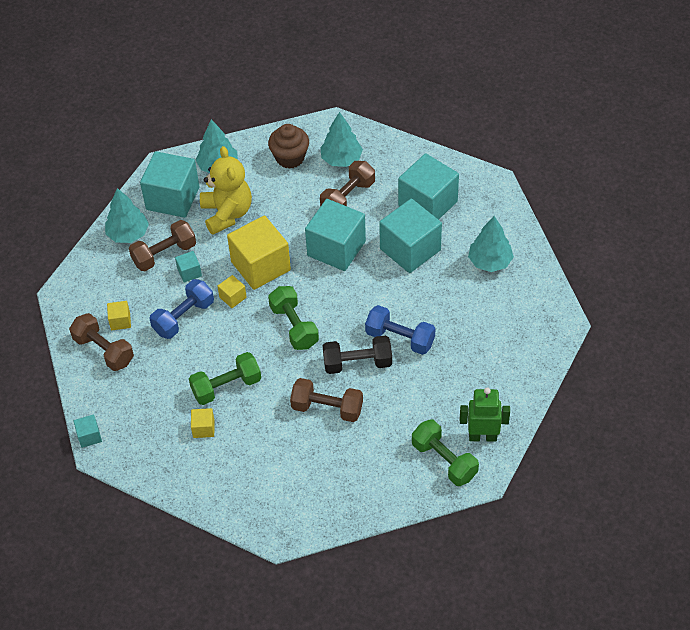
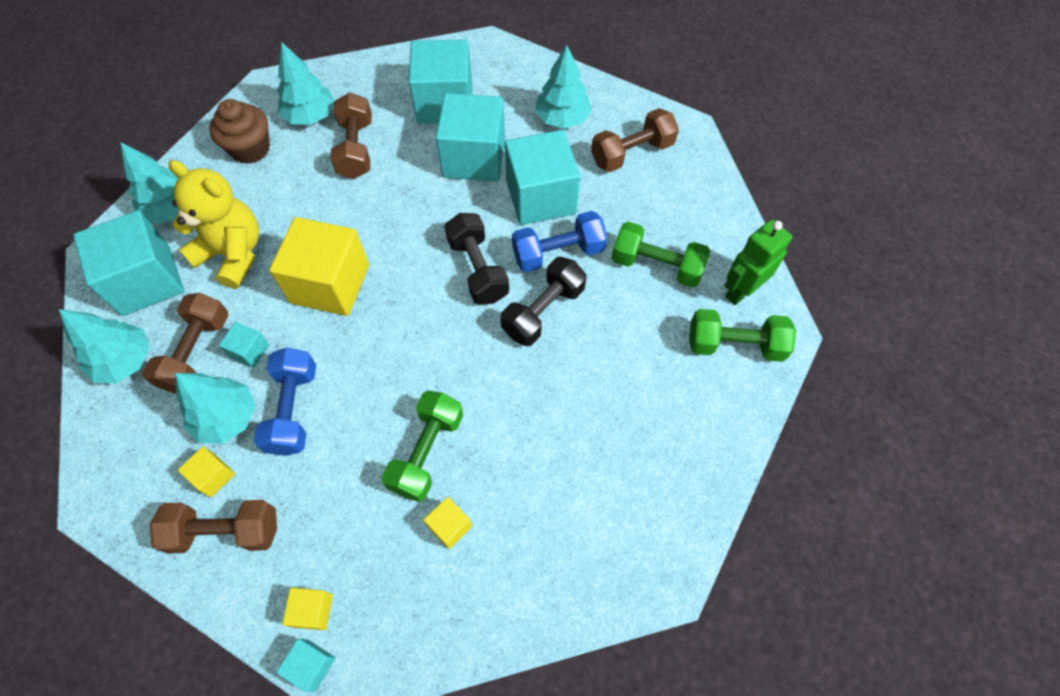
camera: 45 degrees left, 10 degrees up
yellow cube [218,275,247,308] -> yellow cube moved to [282,588,333,630]
green dumbbell [268,286,319,350] -> green dumbbell moved to [612,222,711,287]
brown dumbbell [290,378,363,422] -> brown dumbbell moved to [591,108,679,172]
turquoise cube [305,199,366,271] -> turquoise cube moved to [505,130,580,225]
none -> turquoise tree [175,373,255,444]
none -> black dumbbell [444,213,509,304]

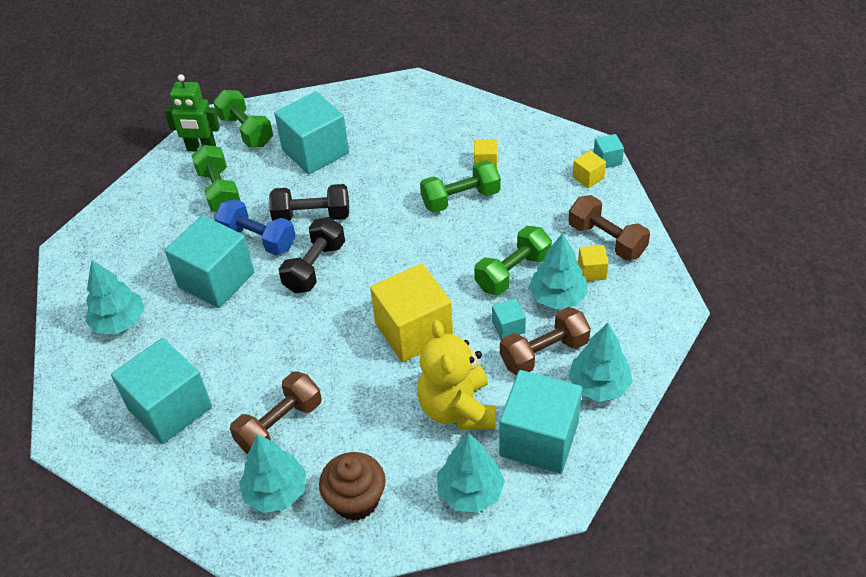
camera: 130 degrees left, 15 degrees down
blue dumbbell [254,348,316,456] -> green dumbbell [474,226,552,295]
turquoise cube [436,93,505,182] -> turquoise cube moved to [274,91,349,174]
brown dumbbell [591,108,679,172] -> none

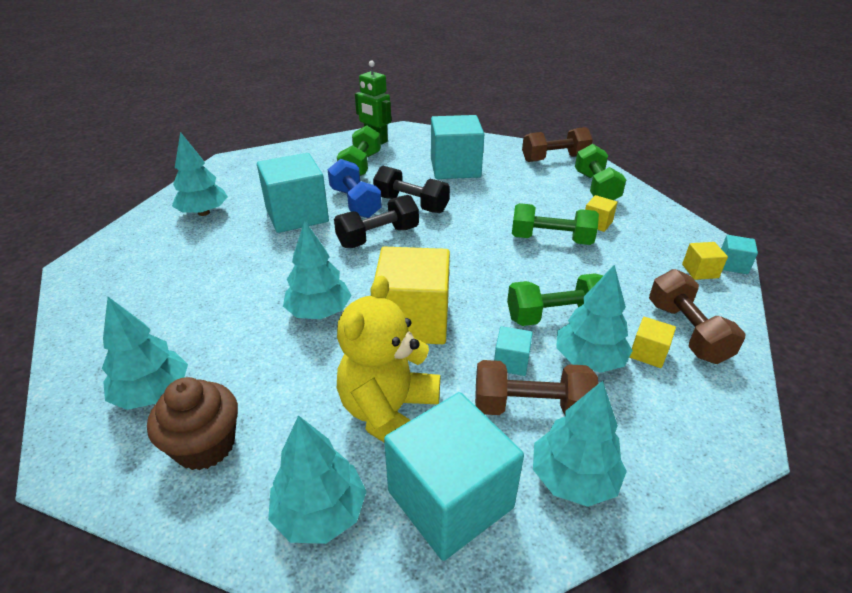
camera: 30 degrees right, 10 degrees down
turquoise cube [111,338,212,444] -> none
green dumbbell [213,90,273,147] -> green dumbbell moved to [575,144,626,200]
brown dumbbell [230,372,322,454] -> brown dumbbell moved to [522,127,593,162]
none -> turquoise tree [283,221,352,319]

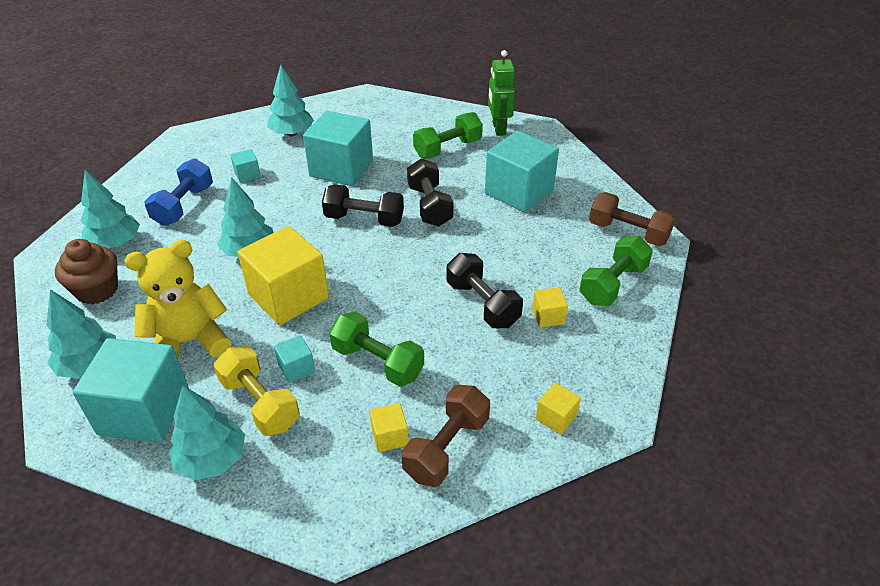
camera: 45 degrees right, 5 degrees up
blue dumbbell [327,159,382,218] -> blue dumbbell moved to [144,158,213,226]
brown dumbbell [475,360,598,415] -> yellow dumbbell [213,346,300,436]
green dumbbell [512,203,599,245] -> black dumbbell [447,253,523,328]
turquoise tree [556,265,633,373] -> none
turquoise cube [721,235,758,274] -> turquoise cube moved to [230,149,261,183]

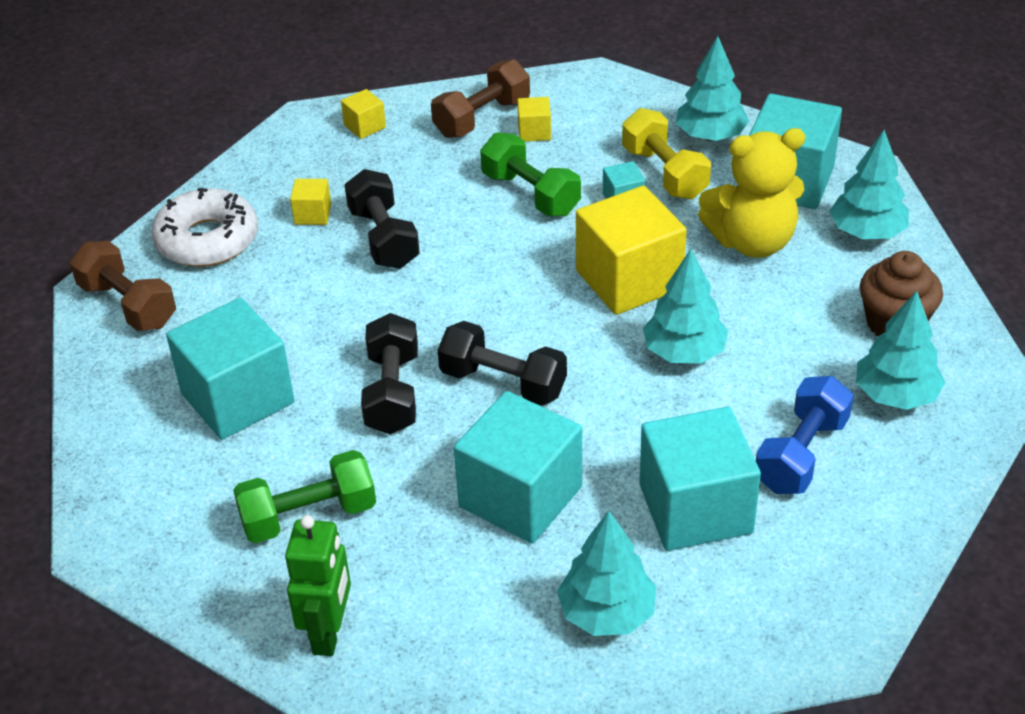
camera: 165 degrees left, 0 degrees up
turquoise cube [230,149,261,183] -> turquoise cube [639,407,761,551], size x2.27
green robot [488,50,515,136] -> green robot moved to [285,515,351,656]
green dumbbell [580,236,653,306] -> white donut [151,188,258,267]

